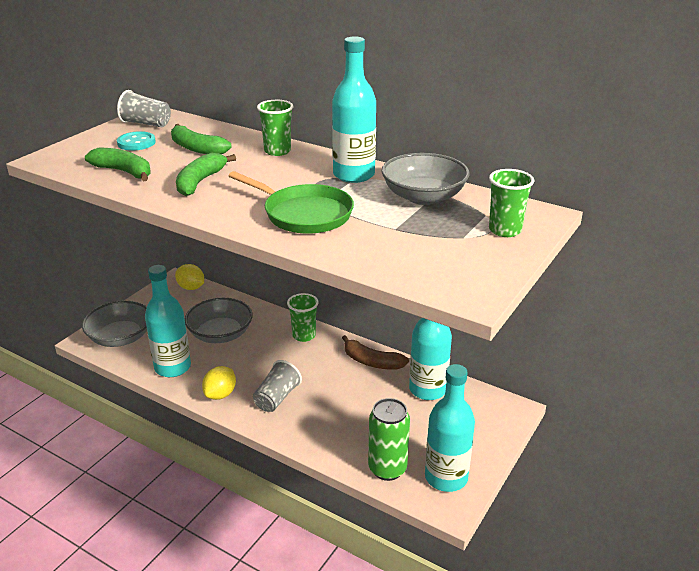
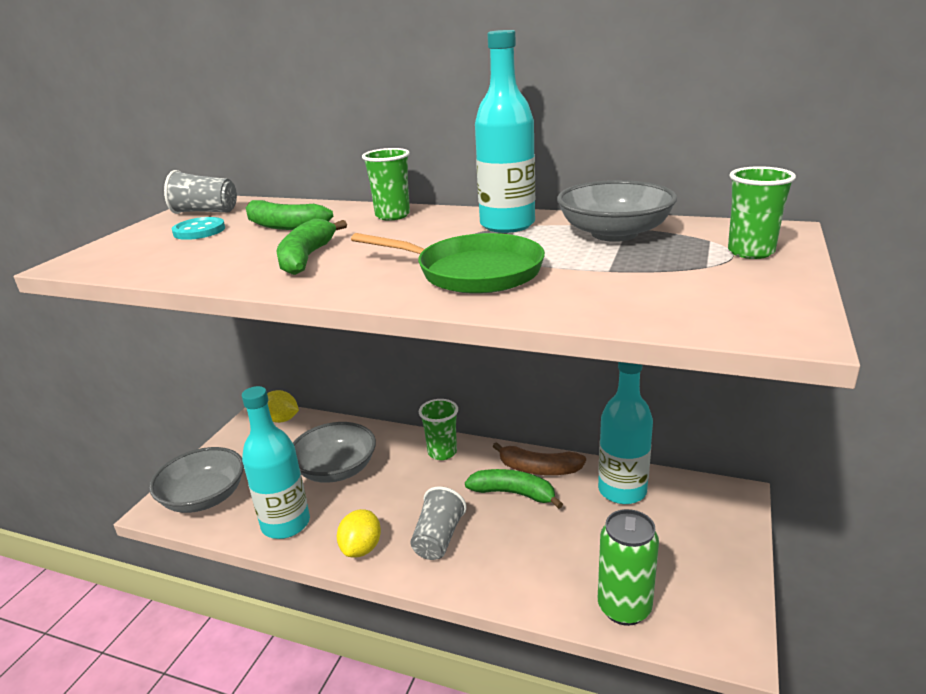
camera: 10 degrees left, 5 degrees down
green banana [85,147,151,181] -> green banana moved to [465,469,563,509]
turquoise bottle [425,364,475,492] -> none

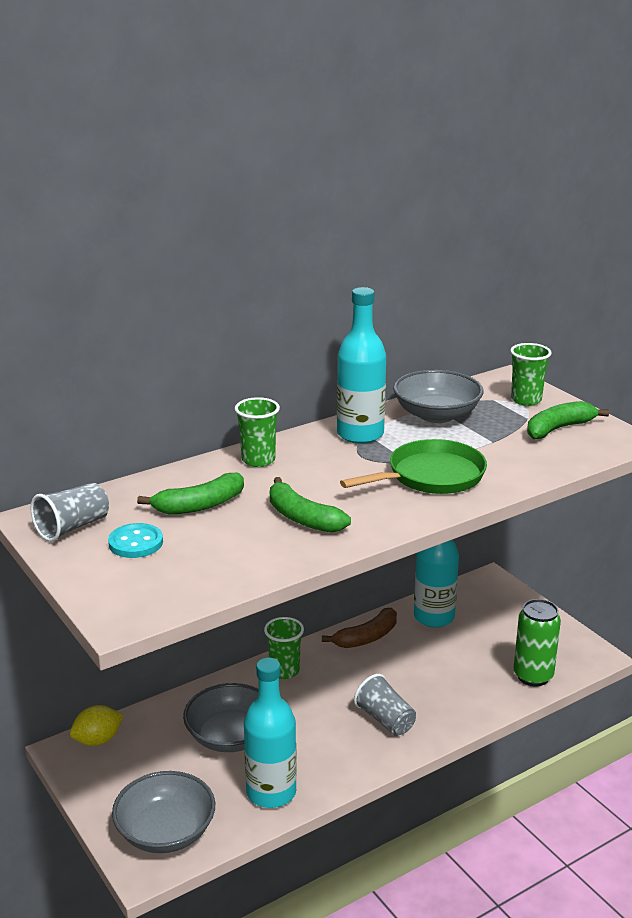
camera: 55 degrees left, 0 degrees up
yellow lemon [337,509,381,558] -> none
green banana [465,469,563,509] -> green banana moved to [527,401,609,439]

